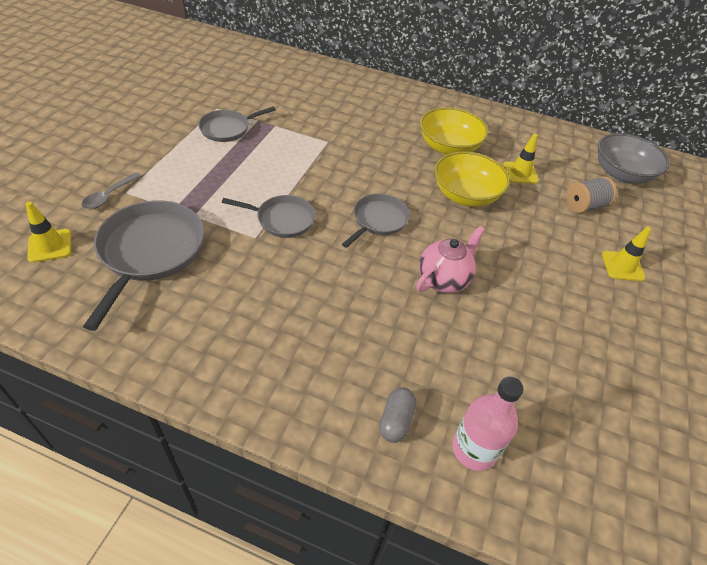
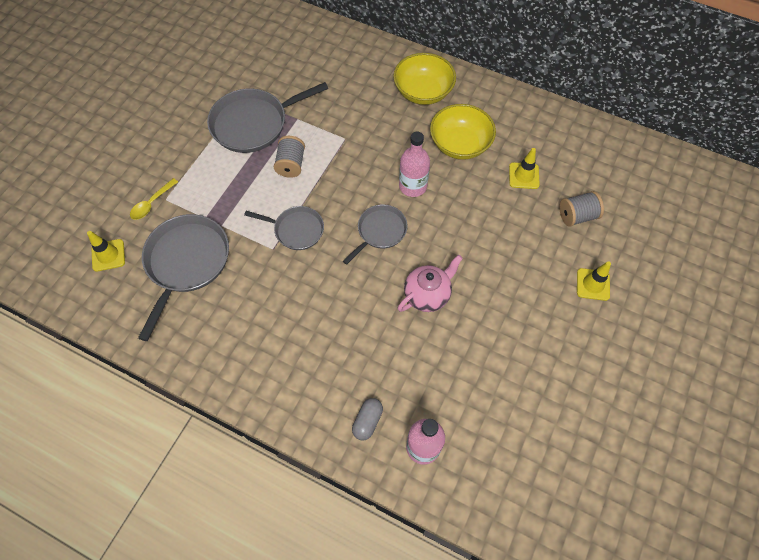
camera: 10 degrees right, 15 degrees up
grey spoon [81,172,142,209] -> yellow spoon [130,178,178,220]
grey pan [198,106,276,142] -> grey pan [207,82,328,153], size x1.69
yellow bowl [435,151,510,207] -> yellow bowl moved to [393,53,456,105]
grey bowl [598,133,670,184] -> none
none -> grey spool [274,136,305,178]
none -> pink bottle [399,131,430,197]

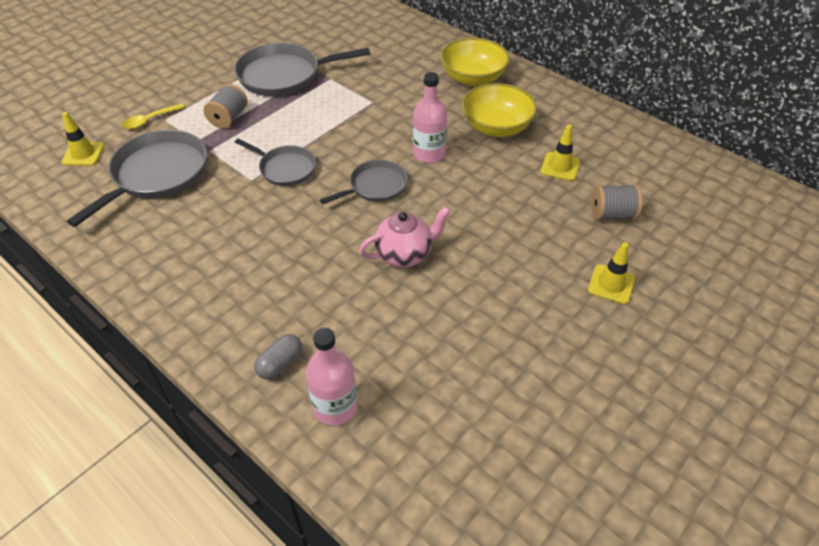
camera: 15 degrees right, 15 degrees down
grey spool [274,136,305,178] -> grey spool moved to [204,84,248,129]

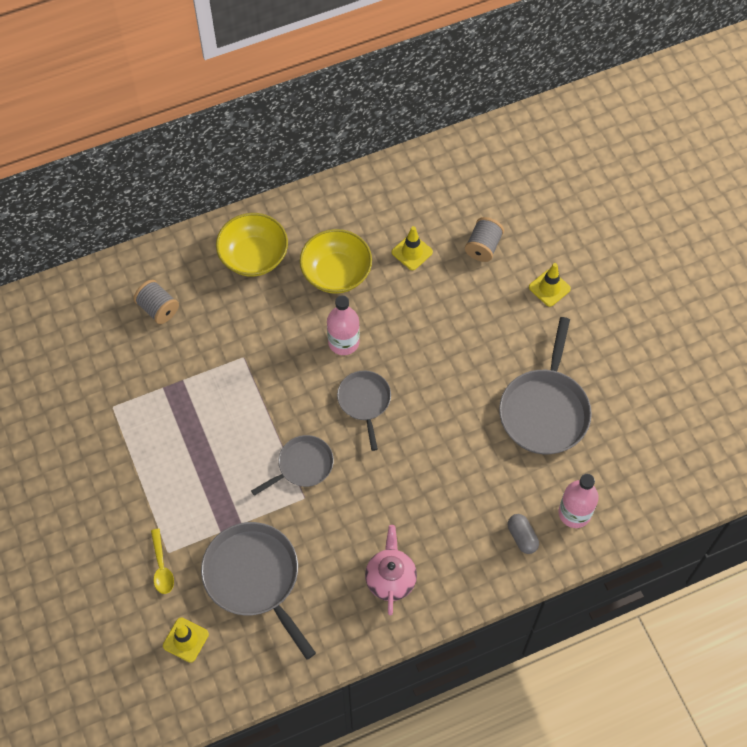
camera: 65 degrees left, 15 degrees up
grey spool [204,84,248,129] -> grey spool moved to [133,280,179,324]
grey pan [234,43,370,96] -> grey pan moved to [499,317,592,454]
pink teapot [359,206,451,267] -> pink teapot moved to [365,525,417,615]

